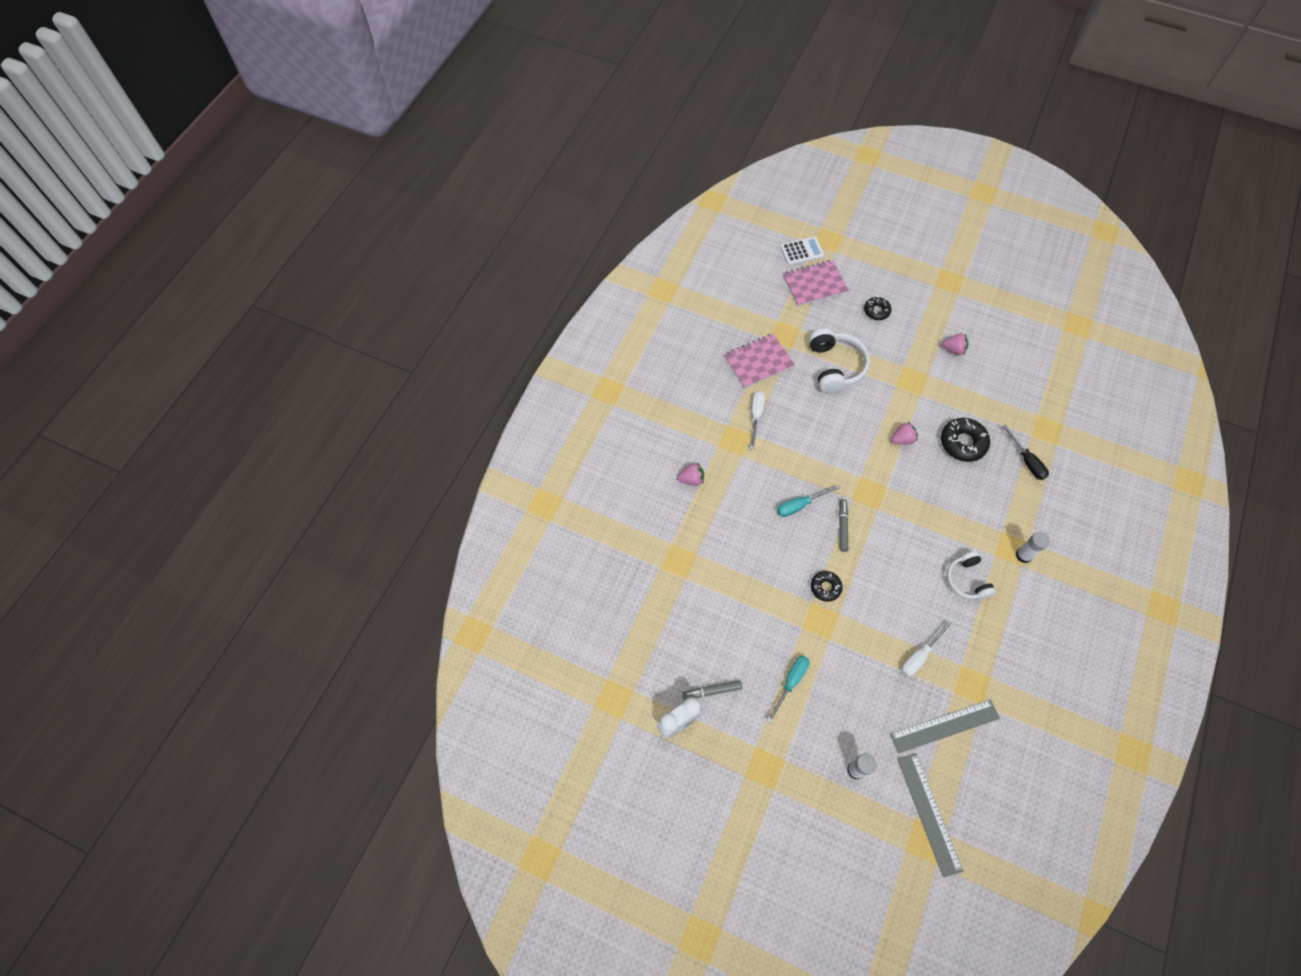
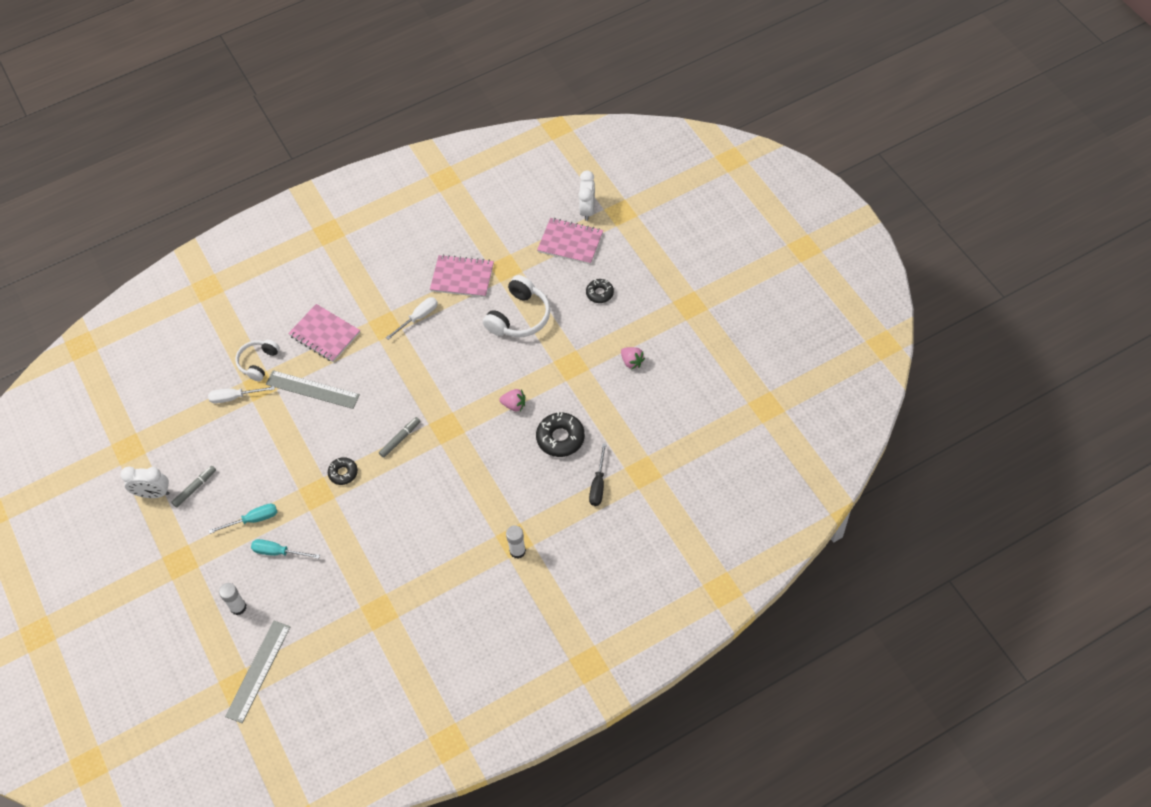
camera: 40 degrees right, 5 degrees down
pink strawberry [677,462,704,486] -> pink notebook [288,304,360,362]
grey marker [682,681,742,700] -> grey marker turned 105 degrees clockwise [171,466,216,508]
turquoise screwdriver [777,485,840,517] -> turquoise screwdriver moved to [251,539,320,559]
white calculator [780,237,824,265] -> white clock [578,170,595,221]
grey ruler [890,700,1000,754] -> grey ruler moved to [266,370,360,409]
white screwdriver [901,621,952,677] -> white screwdriver moved to [208,386,275,404]
white headphones [947,551,996,599] -> white headphones moved to [235,340,280,381]

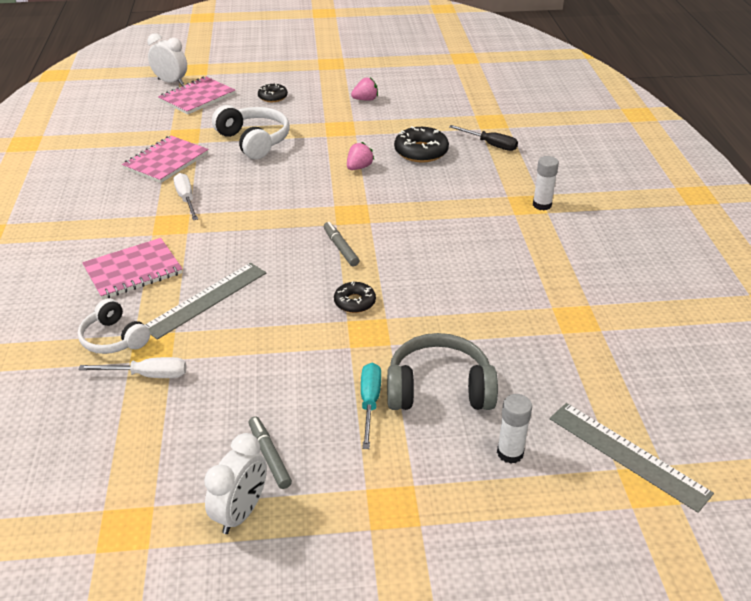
camera: 70 degrees left, 20 degrees down
white screwdriver [208,386,275,404] -> white screwdriver turned 105 degrees counterclockwise [78,357,187,378]
turquoise screwdriver [251,539,320,559] -> grey headphones [387,333,498,410]

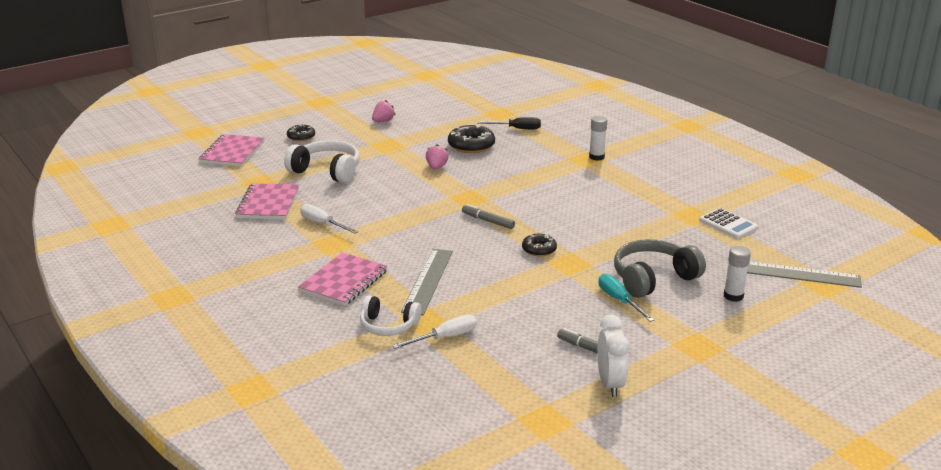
camera: 30 degrees left, 10 degrees down
white clock [147,33,187,85] -> none
none -> white calculator [699,208,758,239]

